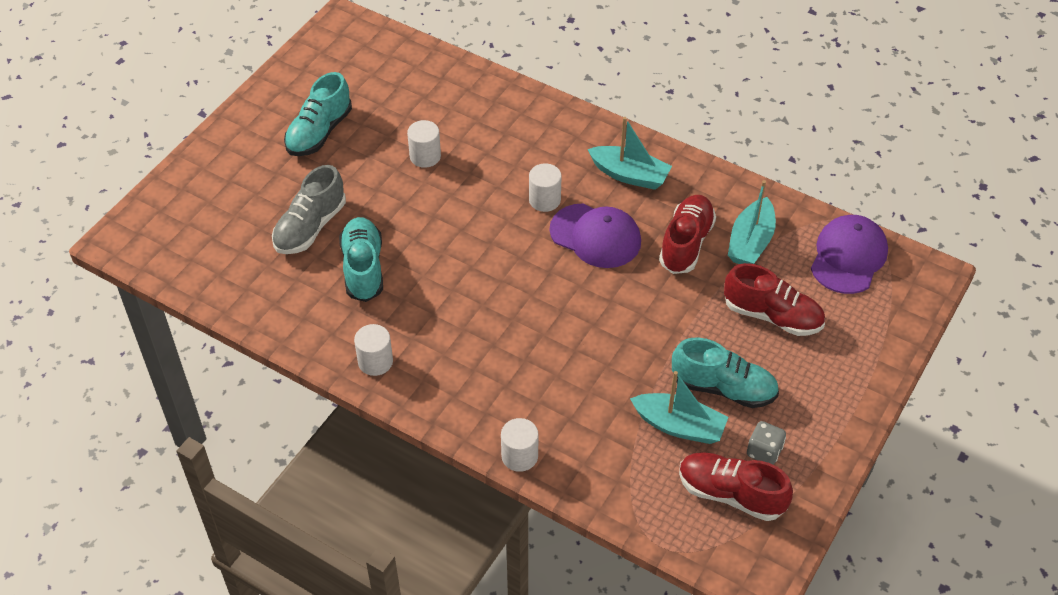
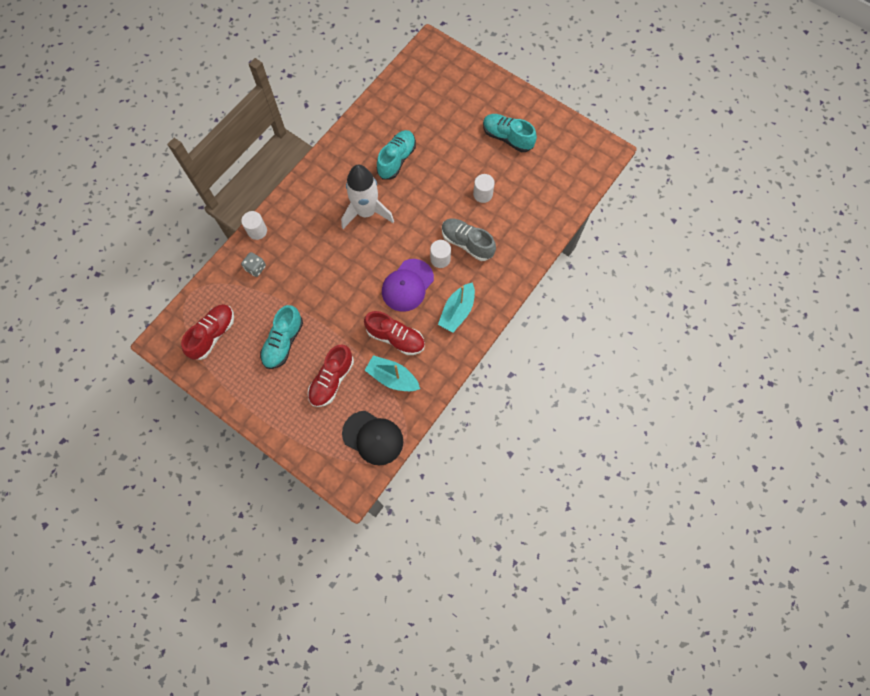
camera: 95 degrees right, 20 degrees up
grey shoe [272,165,346,254] -> grey shoe moved to [442,218,496,261]
turquoise shoe [339,217,383,302] -> turquoise shoe turned 60 degrees counterclockwise [377,130,416,179]
white cylinder [354,324,393,376] -> none
turquoise boat [630,371,728,444] -> none
grey dice [747,421,786,465] -> grey dice moved to [241,252,266,277]
purple cap [811,215,888,294] -> black cap [342,411,403,465]
none -> white rocket [341,164,394,229]

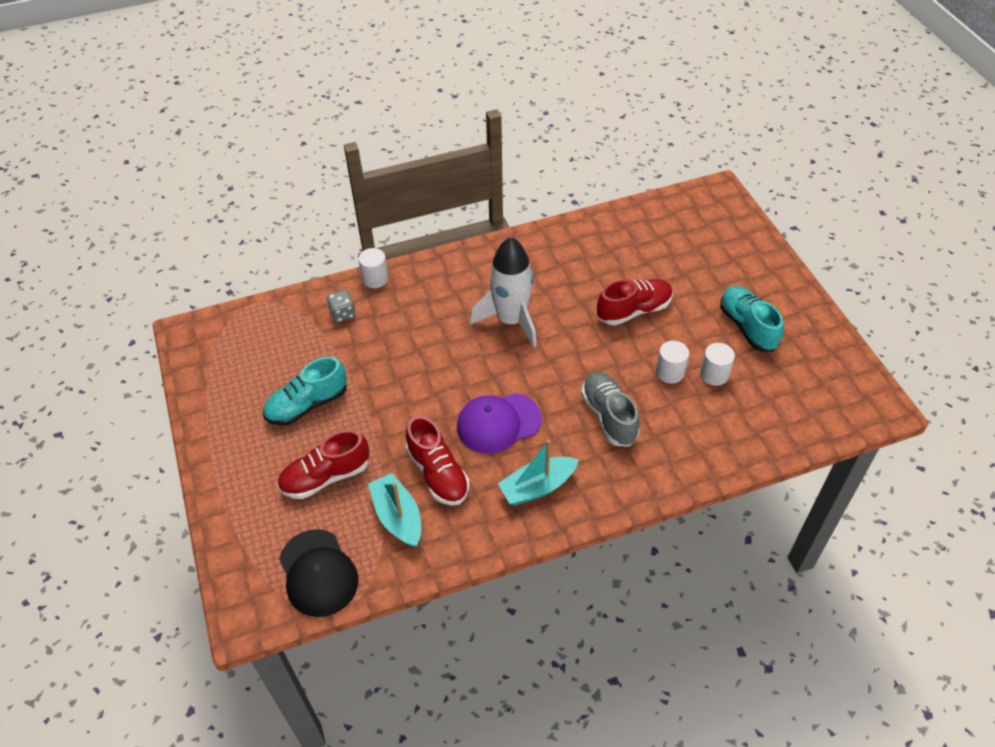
camera: 35 degrees right, 20 degrees down
red shoe [181,304,234,360] -> red shoe moved to [597,279,673,325]
turquoise shoe [377,130,416,179] -> none
white cylinder [430,240,451,268] -> white cylinder moved to [700,343,735,386]

